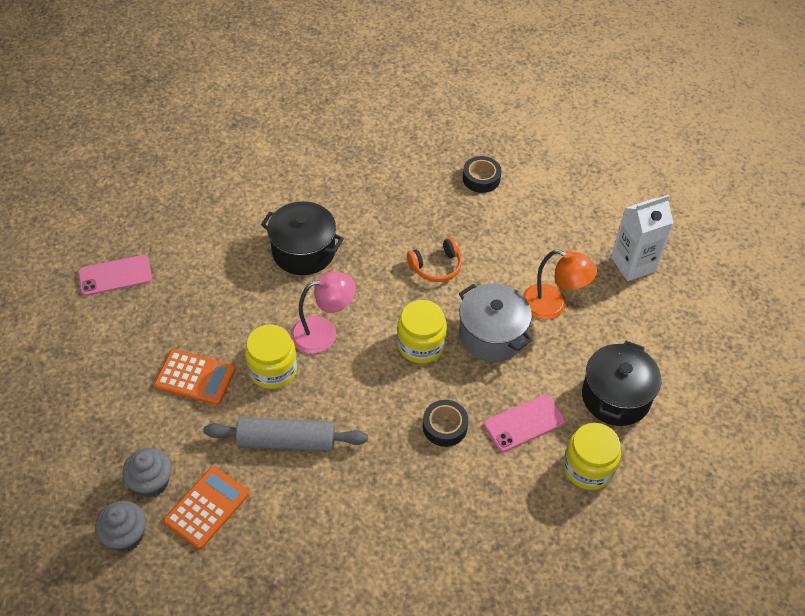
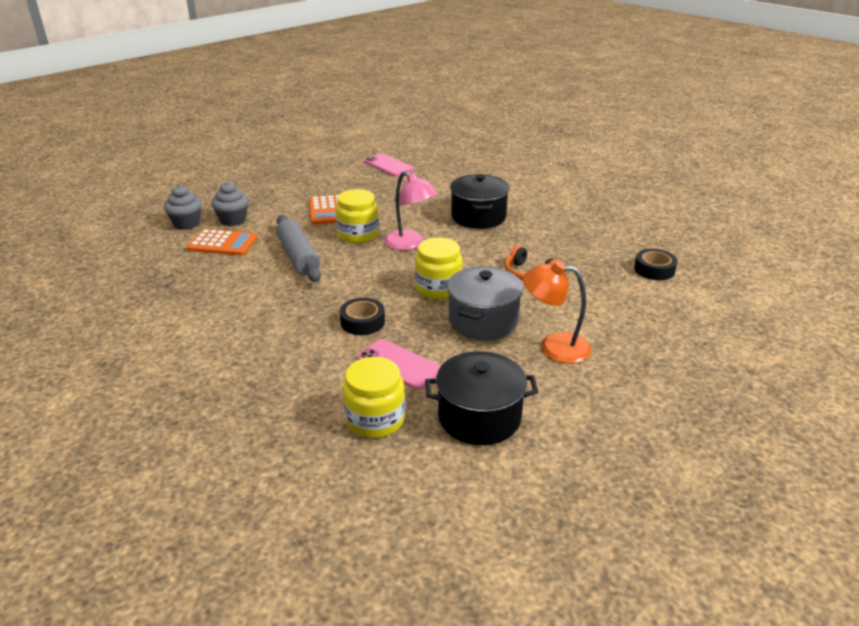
camera: 65 degrees right, 20 degrees down
orange lamp [523,250,597,320] -> orange lamp turned 105 degrees clockwise [523,261,591,364]
white carton [611,195,673,281] -> none

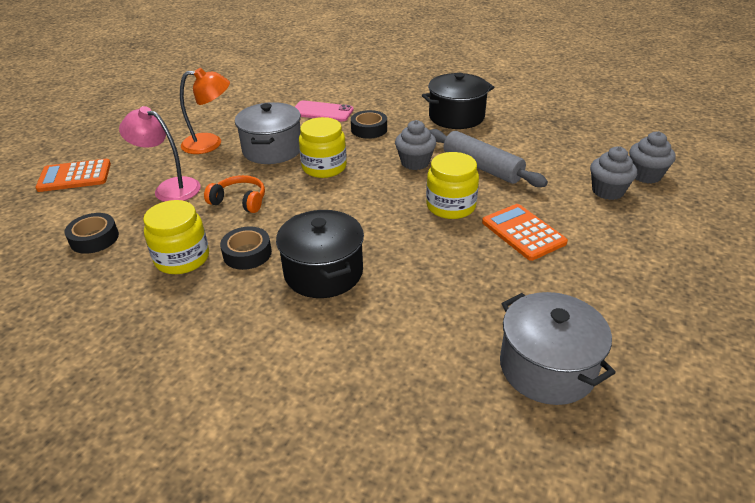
camera: 160 degrees right, 5 degrees up
orange calculator [187,229,257,256] -> orange calculator moved to [35,159,111,192]
yellow jar [343,357,405,438] -> yellow jar moved to [143,200,209,274]
pink phone [364,153,414,177] -> grey pot [500,292,616,405]
pink lamp [384,171,438,250] -> pink lamp moved to [119,106,201,202]
black pot [425,351,538,445] -> black pot moved to [422,73,494,129]
none -> black tape [220,226,272,270]
none -> grey cupcake [395,120,436,170]

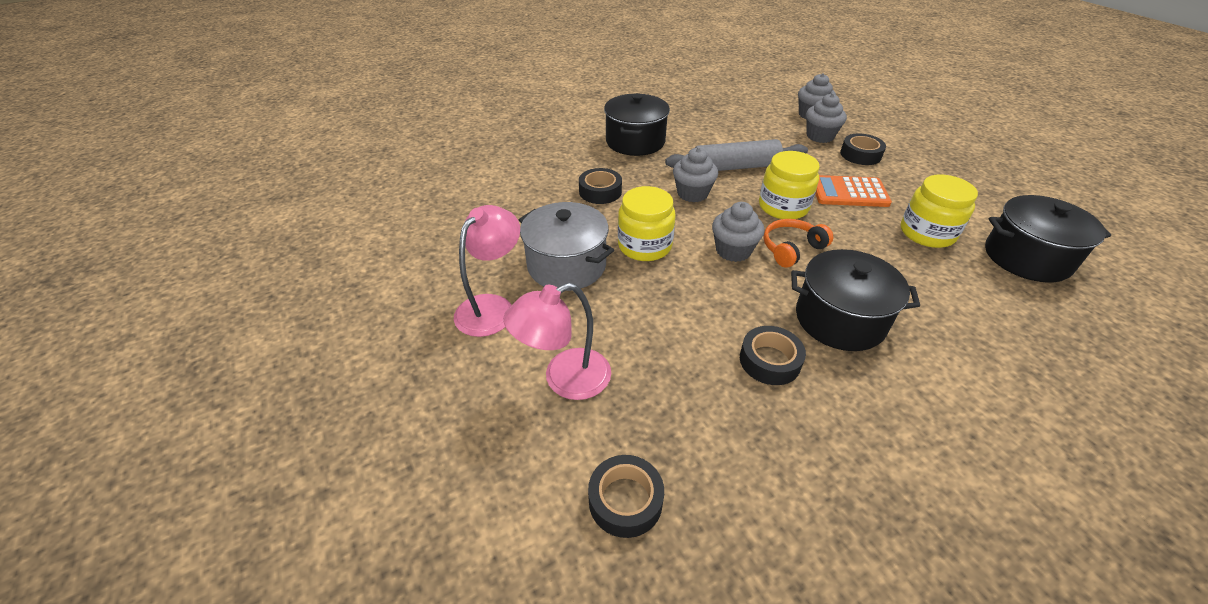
camera: 55 degrees left, 5 degrees up
orange calculator [35,159,111,192] -> none
yellow jar [143,200,209,274] -> yellow jar moved to [901,174,978,248]
orange lamp [180,68,230,154] -> pink lamp [454,205,520,337]
orange headphones [204,175,265,213] -> orange headphones moved to [763,219,833,267]
pink phone [295,100,354,121] -> none
grey pot [500,292,616,405] -> black pot [985,195,1111,283]
none -> grey cupcake [712,202,765,262]
none -> black tape [840,134,886,165]

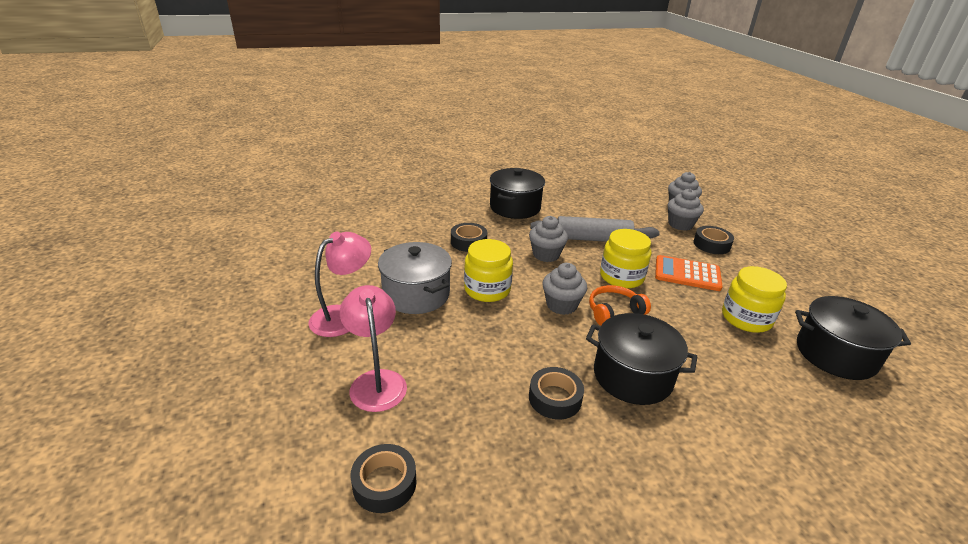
camera: 10 degrees right, 10 degrees down
pink lamp [503,283,611,400] -> pink lamp turned 90 degrees clockwise [340,285,407,412]

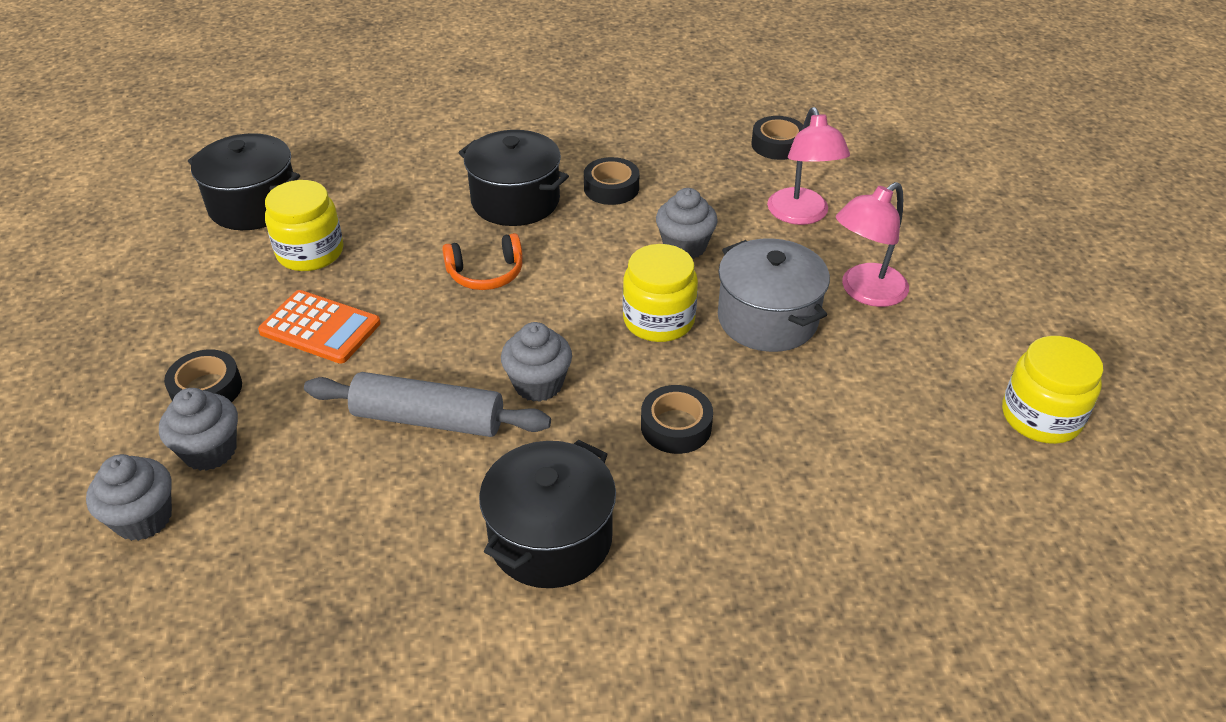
camera: 170 degrees left, 10 degrees up
grey cupcake [543,263,587,315] -> grey cupcake moved to [656,188,718,259]
yellow jar [600,229,651,288] -> yellow jar moved to [1002,336,1103,444]

